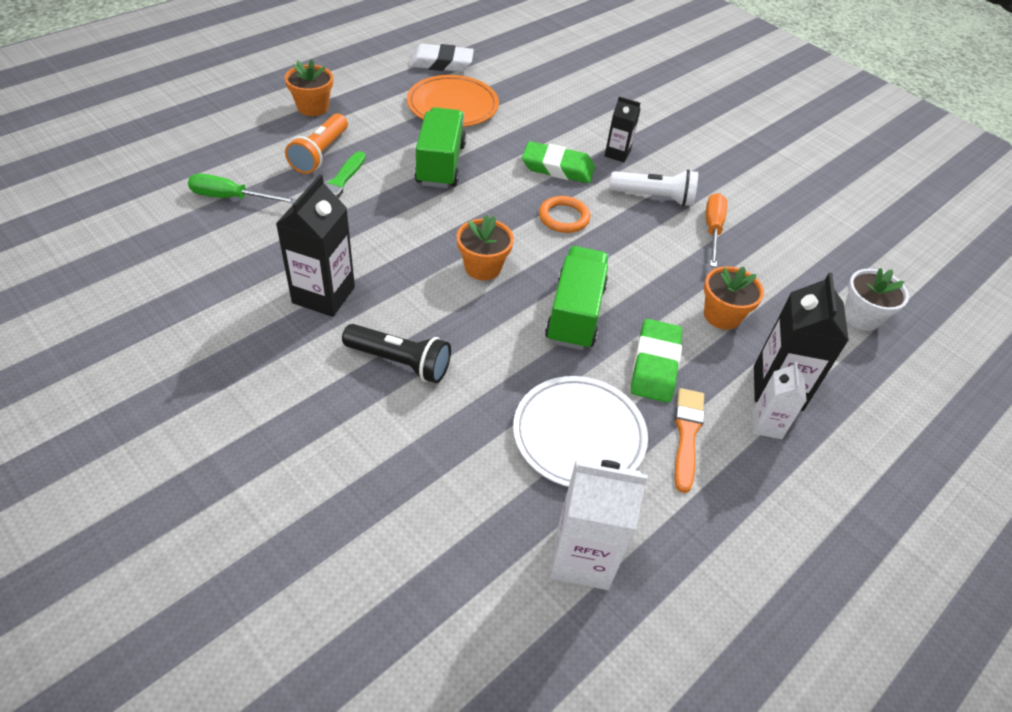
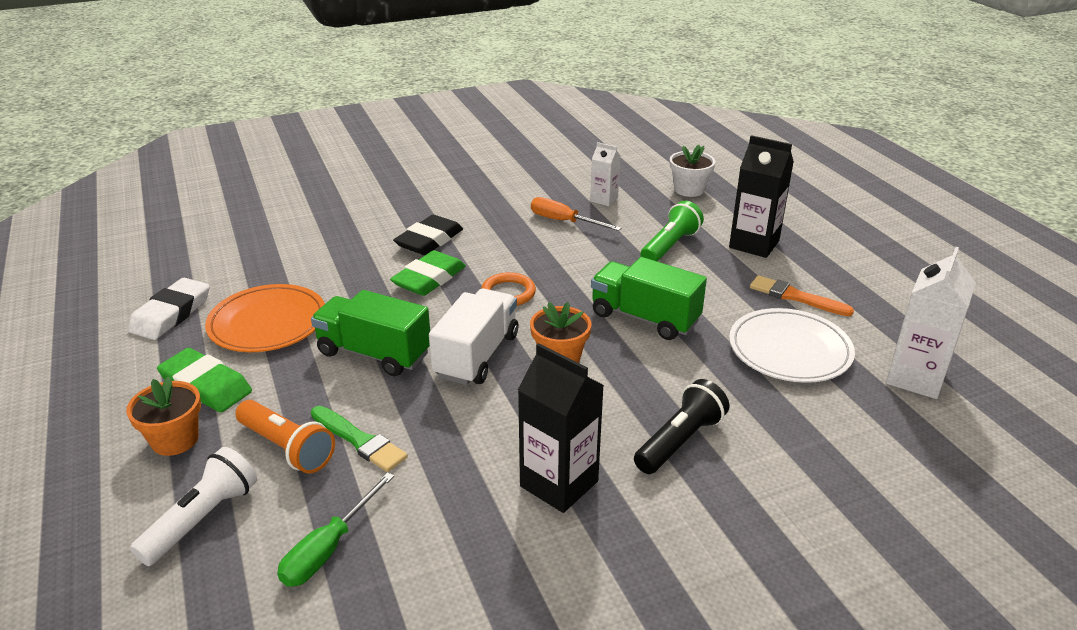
camera: 65 degrees left, 15 degrees down
black carton [605,96,640,162] -> black eraser [393,215,463,255]
white flashlight [610,169,698,207] -> white flashlight moved to [130,447,257,566]
green eraser [631,319,682,403] -> green eraser moved to [157,348,252,412]
orange flower pot [704,266,764,330] -> green flashlight [640,201,704,262]
white carton [752,362,807,439] -> white carton moved to [590,142,620,206]
none -> white truck [429,289,519,385]

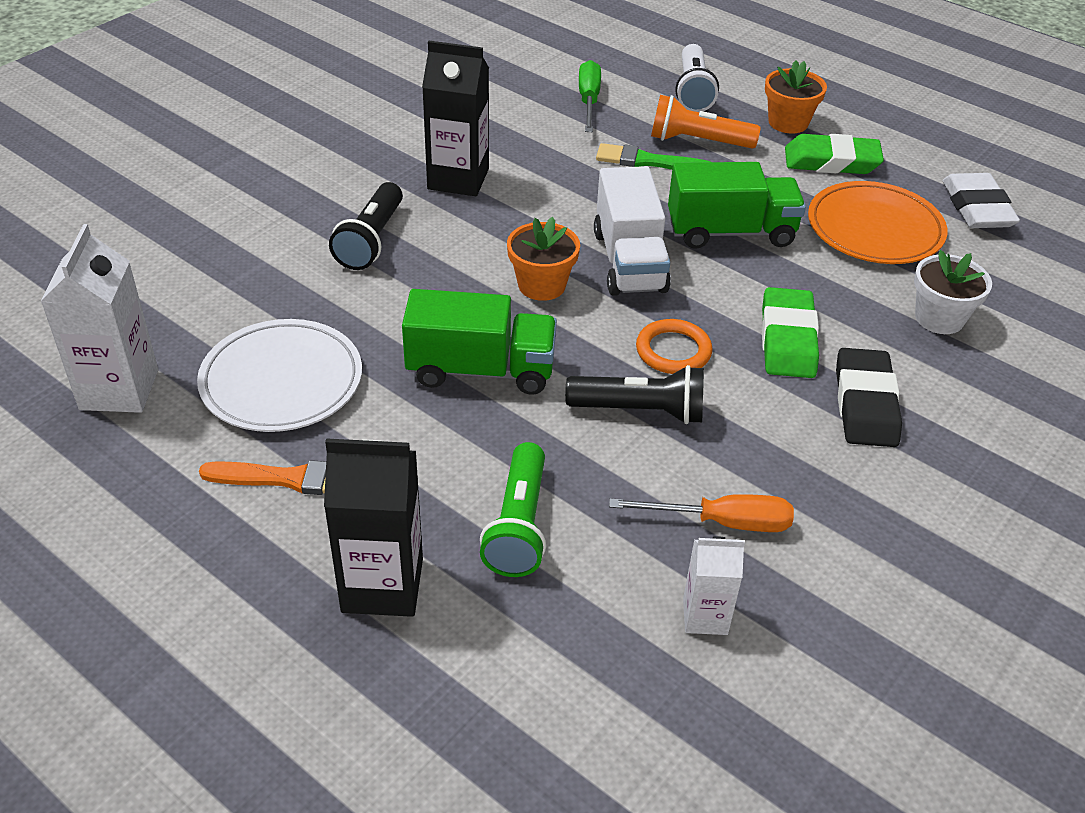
camera: 150 degrees right, 10 degrees up
white flower pot [670,145,715,197] -> white flower pot moved to [914,250,992,334]
none -> black flashlight [565,365,704,424]

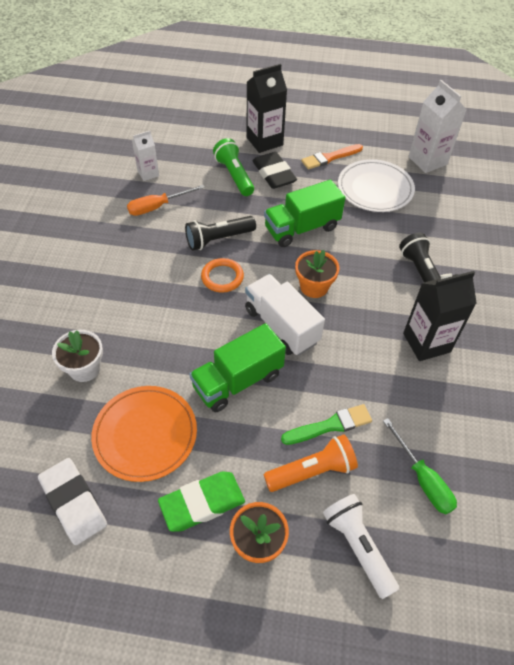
camera: 150 degrees right, 10 degrees up
green eraser [762,287,819,378] -> none
black eraser [836,348,902,447] -> black eraser moved to [252,152,297,189]

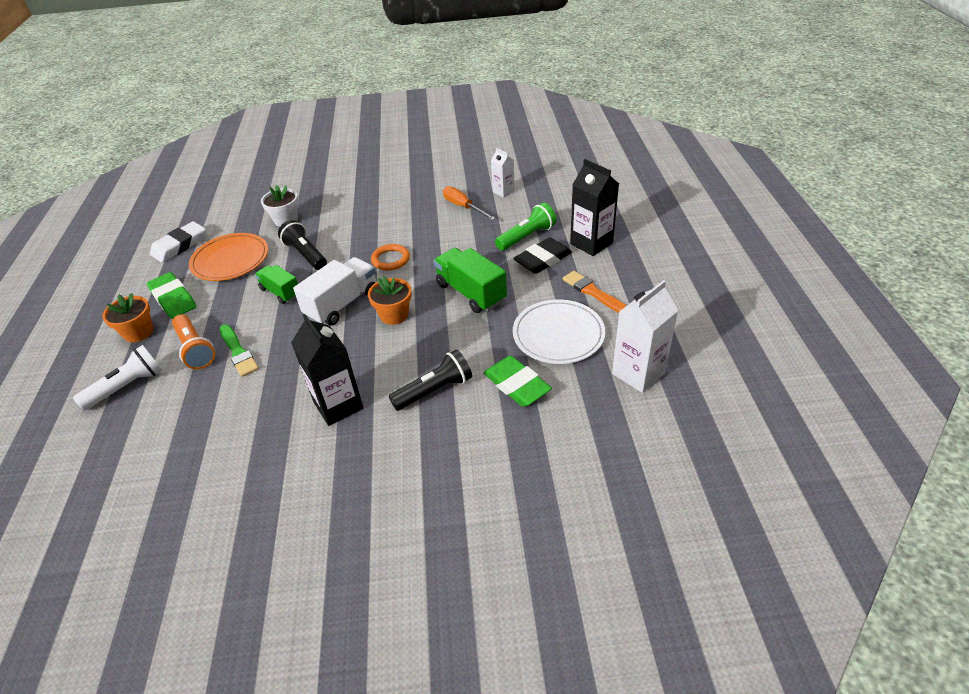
camera: 80 degrees right, 10 degrees down
black flashlight [185,216,256,251] -> black flashlight moved to [278,220,327,270]
green truck [189,323,286,412] -> green truck [255,265,298,304], size x0.64
green screwdriver [383,418,457,514] -> none
none -> green eraser [483,356,552,407]

